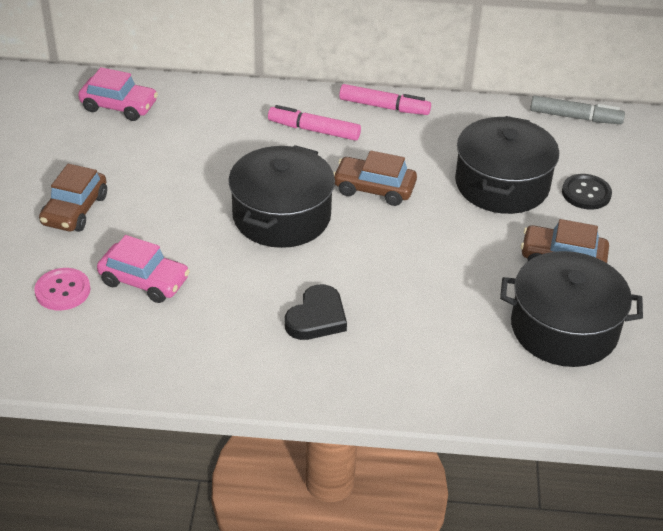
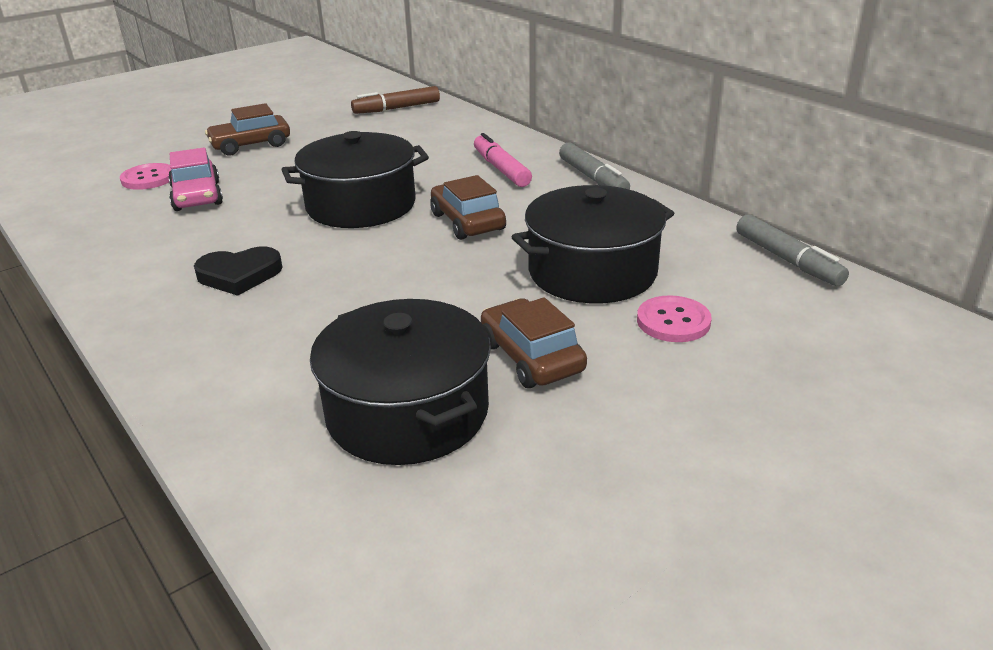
camera: 50 degrees right, 10 degrees down
pink car [78,67,158,121] -> brown marker [351,86,440,114]
pink marker [339,84,431,115] -> grey marker [559,143,630,190]
black button [562,174,612,210] -> pink button [637,295,712,342]

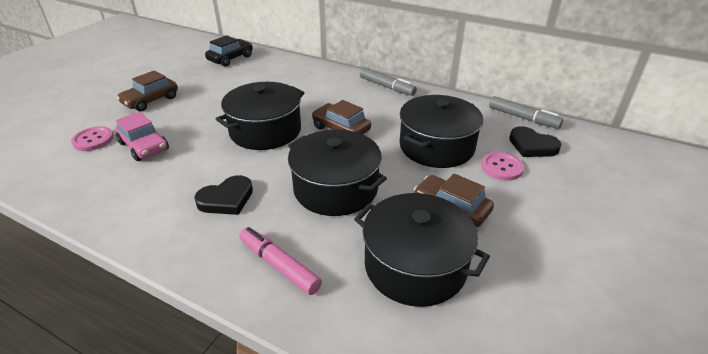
camera: 25 degrees left, 5 degrees up
brown marker [351,86,440,114] -> black car [205,35,253,67]
pink marker [474,133,532,187] -> pink marker moved to [240,227,322,295]
none -> black pot [288,130,387,216]
none -> black heart [509,126,562,157]

